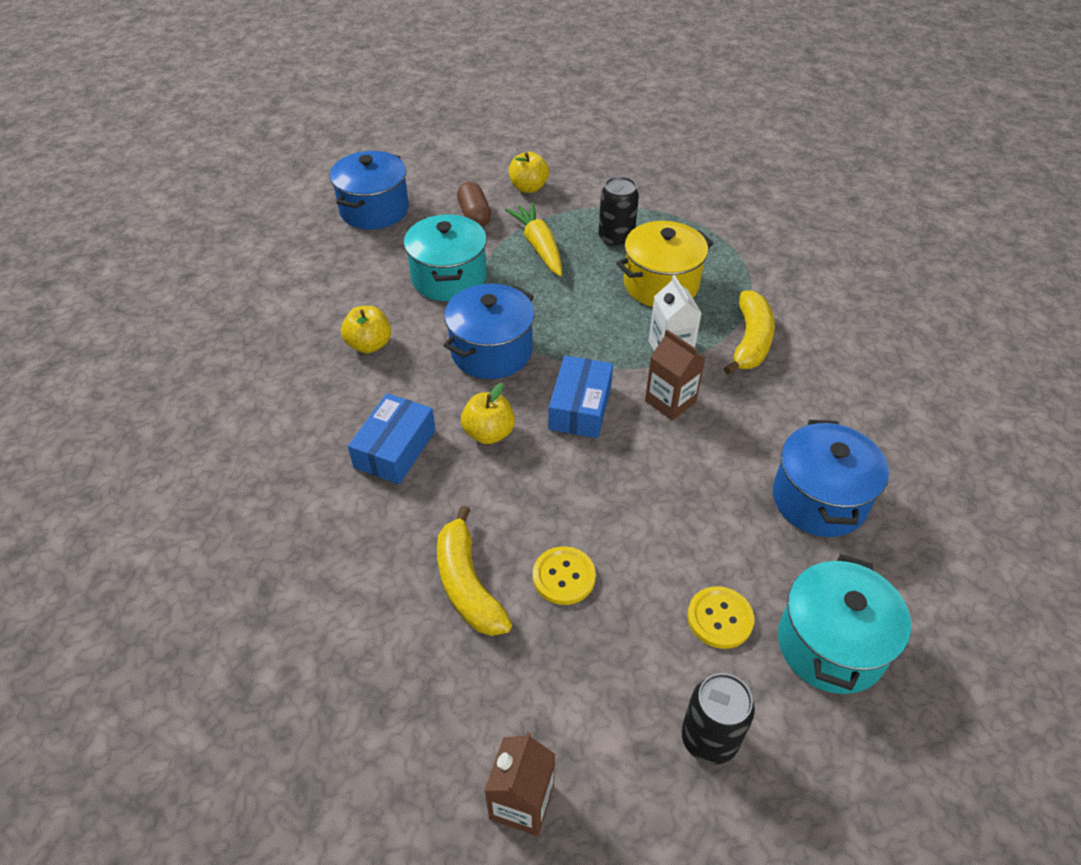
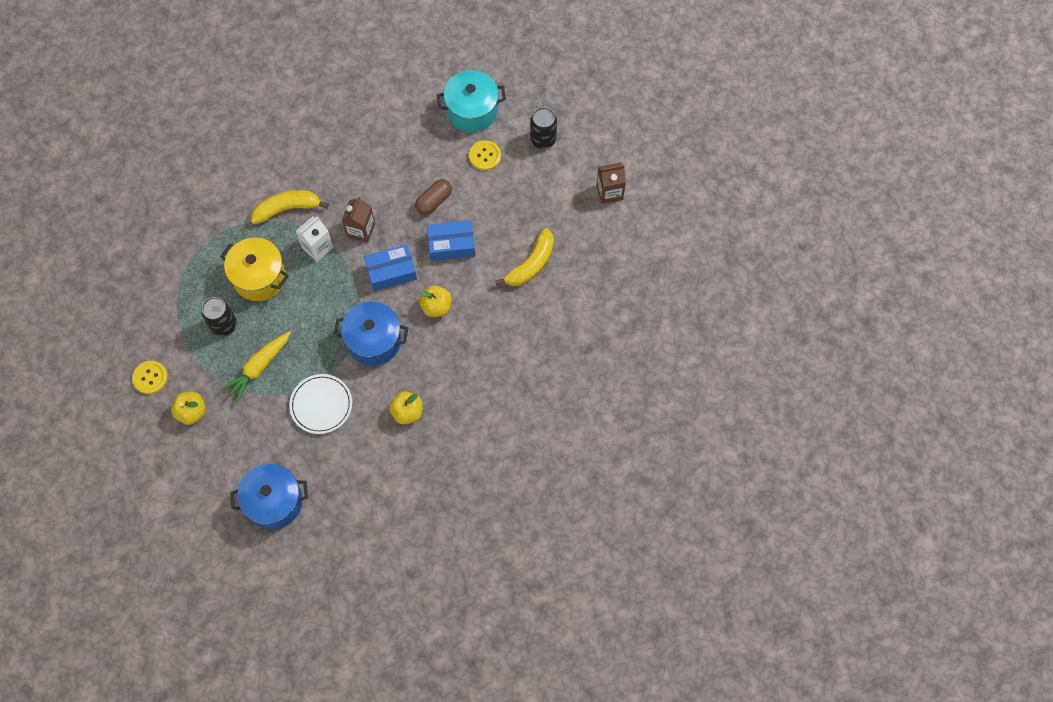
camera: 120 degrees left, 20 degrees up
blue box [348,393,435,484] -> blue box moved to [427,220,475,261]
turquoise pot [404,215,487,301] -> white plate [289,374,352,434]
brown capsule [457,182,491,227] -> brown capsule moved to [415,179,452,215]
yellow button [533,546,596,605] -> yellow button moved to [132,361,168,394]
blue pot [773,420,889,537] -> none

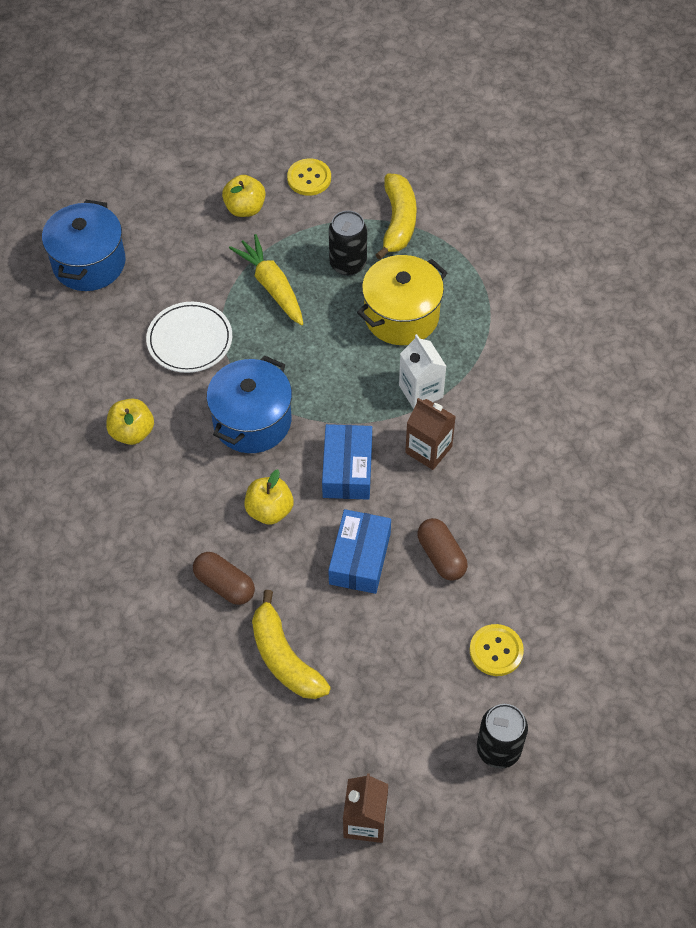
camera: 110 degrees right, 10 degrees down
yellow banana [251,190,329,224] -> yellow banana moved to [375,174,417,260]
turquoise pot [437,70,506,132] -> none
none -> brown capsule [193,552,255,605]

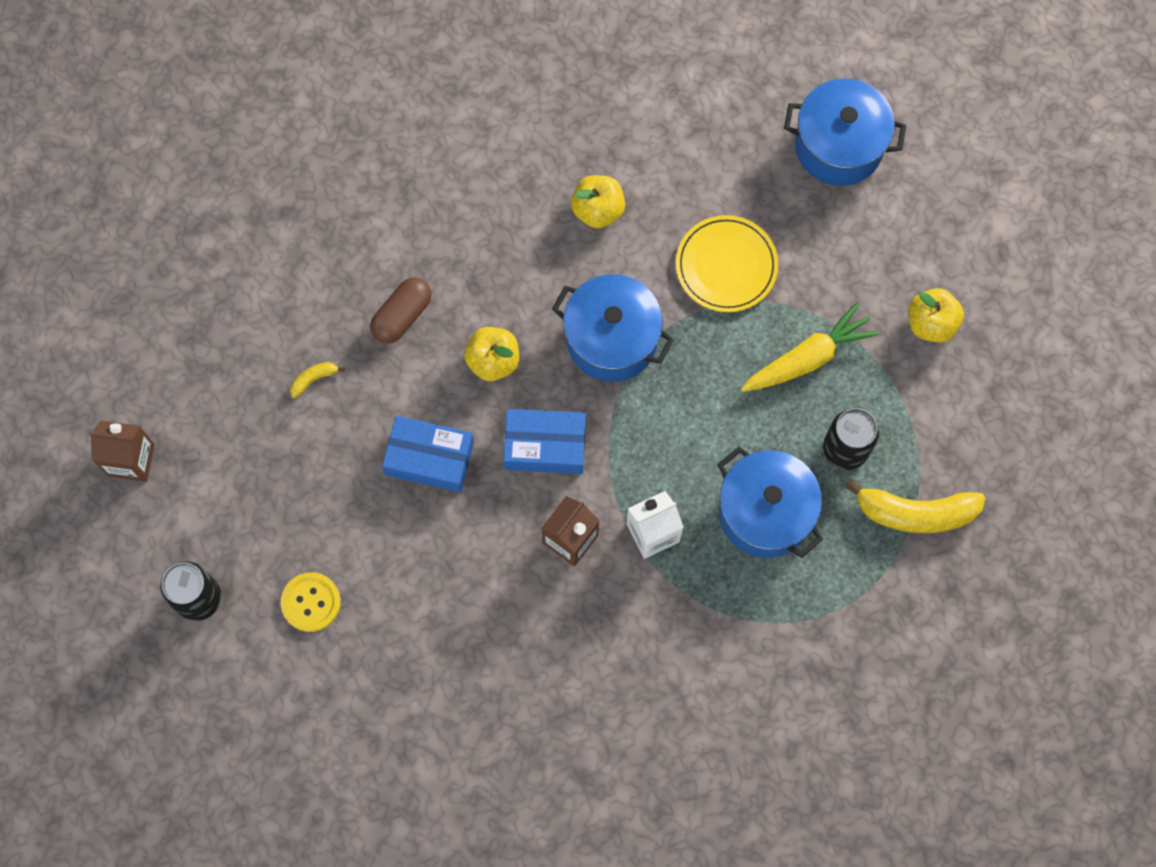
camera: 90 degrees right, 15 degrees up
white plate [146,302,232,373] -> yellow plate [676,215,778,312]
yellow banana [252,590,331,699] -> yellow banana [290,362,345,398], size x0.44
yellow button [287,158,331,196] -> none
yellow pot [357,255,447,345] -> blue pot [717,446,823,558]
brown capsule [417,518,468,581] -> none

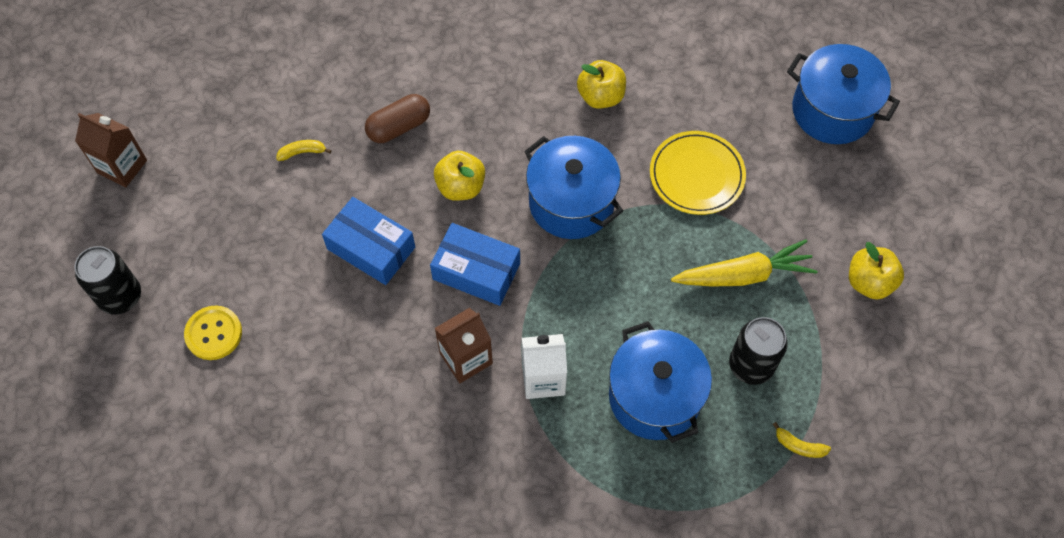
camera: 20 degrees right, 10 degrees down
yellow banana [845,479,986,533] -> yellow banana [773,422,831,458], size x0.44

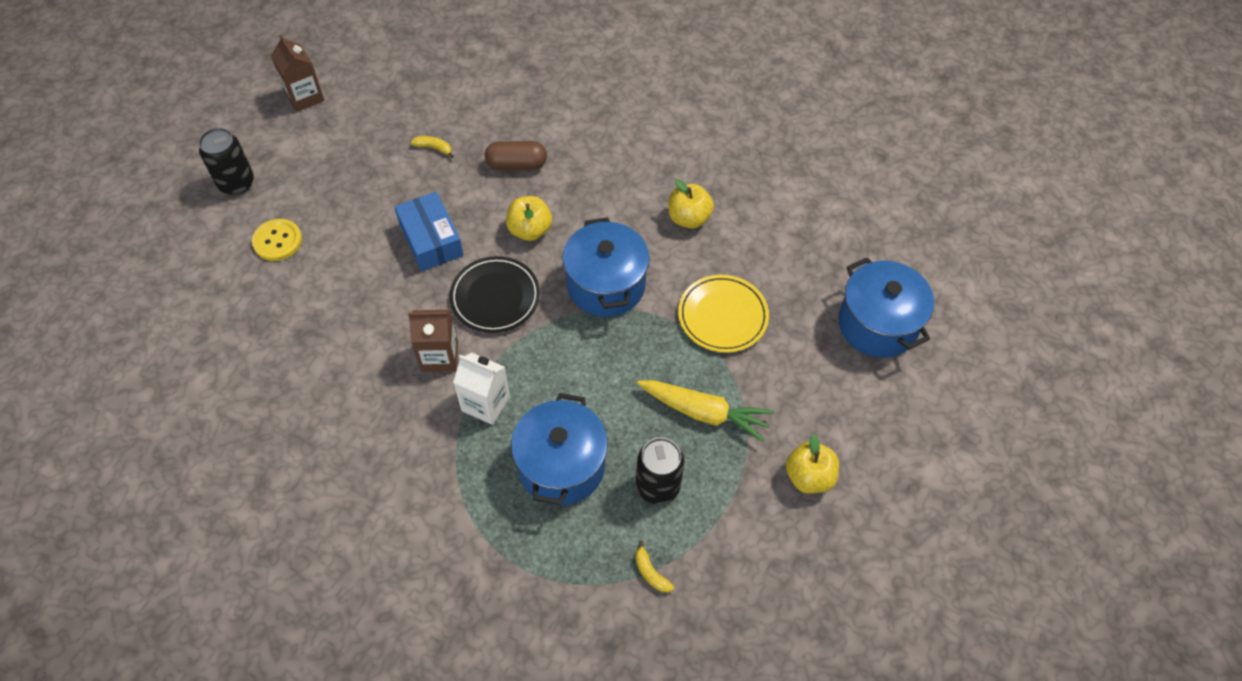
camera: 30 degrees right, 5 degrees down
blue box [430,223,520,306] -> black plate [449,256,540,333]

